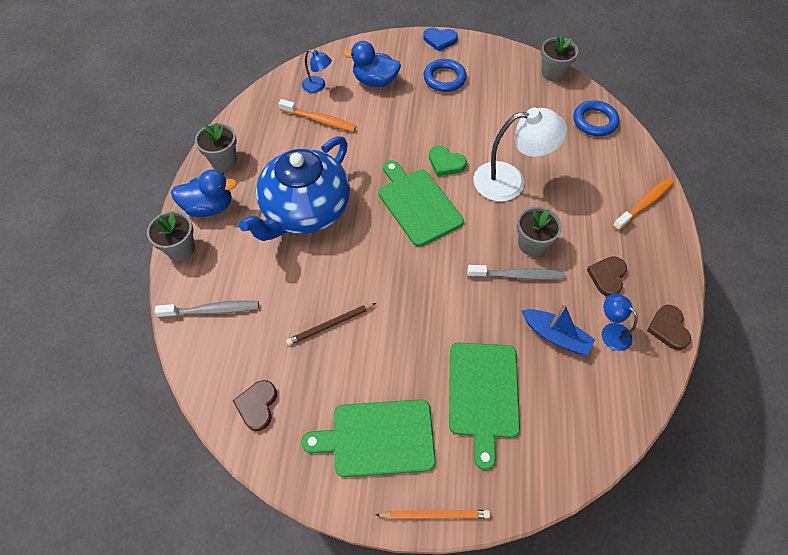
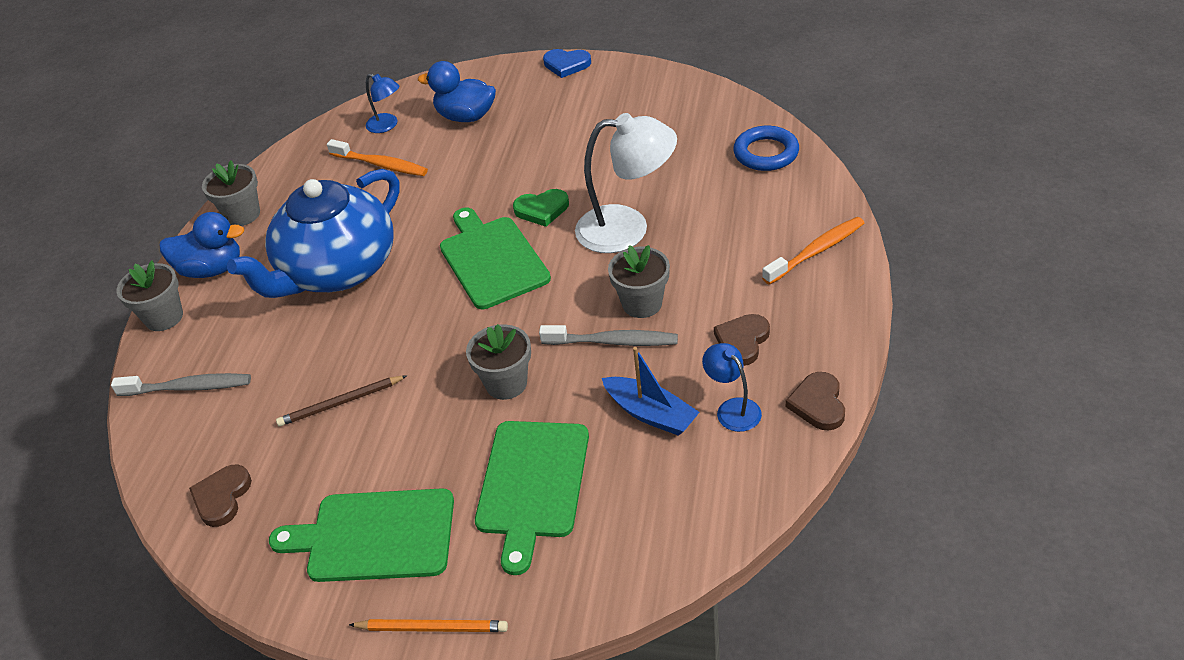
camera: 10 degrees right, 15 degrees down
blue ring [424,59,467,92] -> none
green heart [429,146,467,176] -> green heart turned 45 degrees counterclockwise [513,189,569,227]
grey flower pot [541,35,578,81] -> grey flower pot moved to [466,324,531,400]

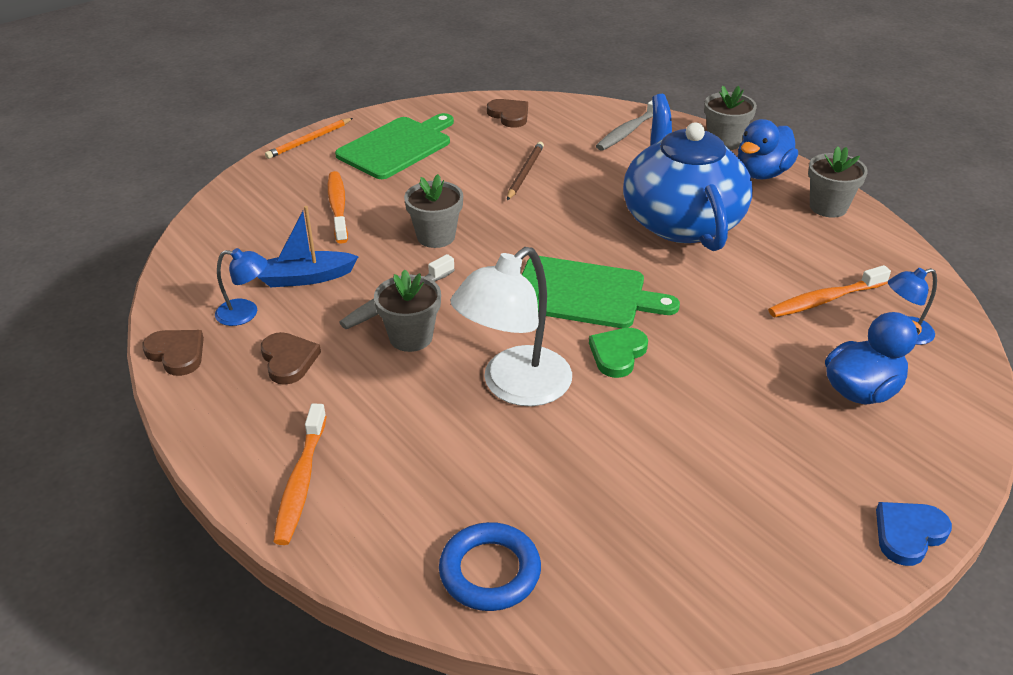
camera: 125 degrees right, 5 degrees down
green cutting board [475,421,589,575] -> orange toothbrush [328,171,348,244]

